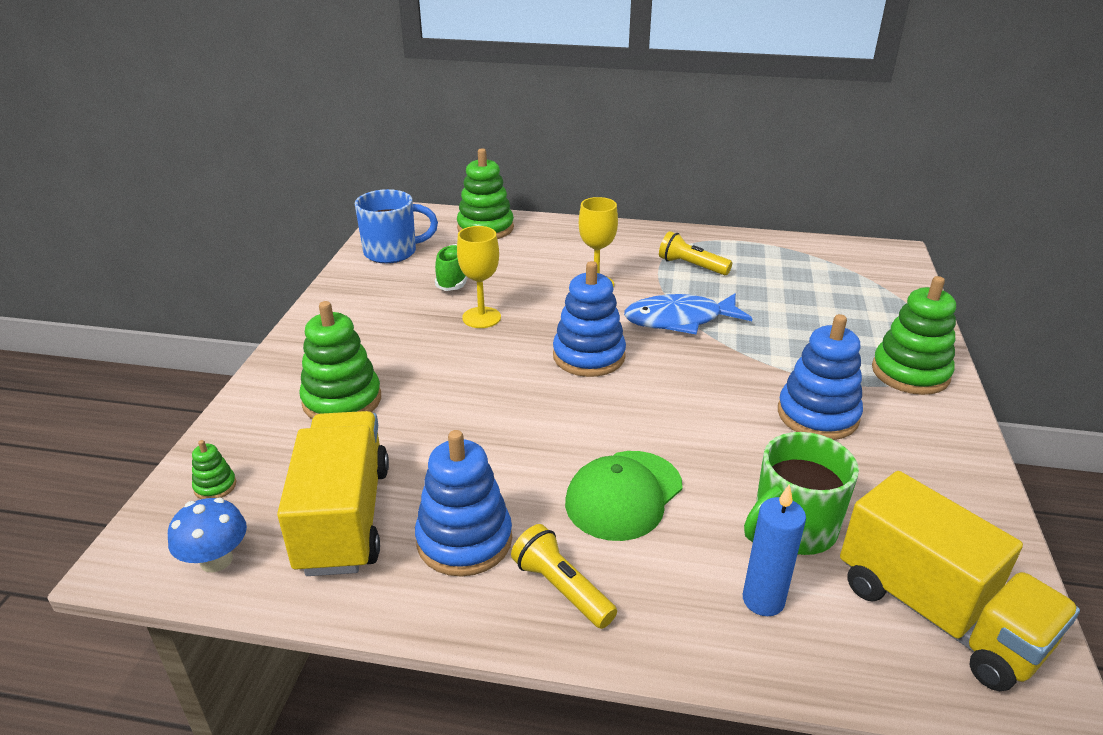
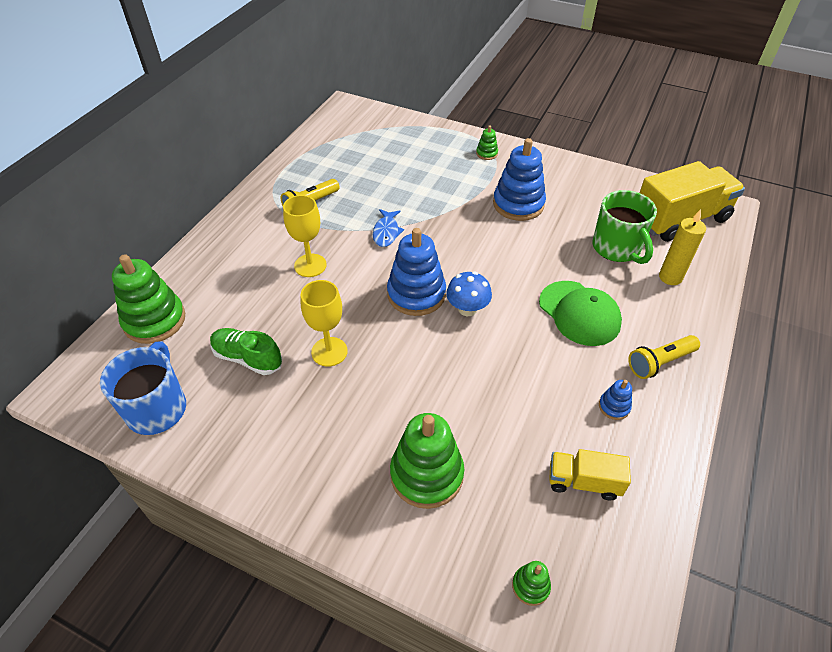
camera: 75 degrees left, 15 degrees up
blue mushroom [168,498,247,572] -> blue mushroom moved to [446,271,492,316]
yellow truck [277,411,389,576] -> yellow truck [549,449,631,501], size x0.52
blue stacking toy [415,430,512,577] -> blue stacking toy [599,380,632,420], size x0.46
blue fish [624,293,753,335] -> blue fish [373,209,404,247], size x0.57
blue candle [743,484,806,616] -> yellow candle [659,209,706,285]
green stacking toy [872,276,956,395] -> green stacking toy [476,126,498,160], size x0.46

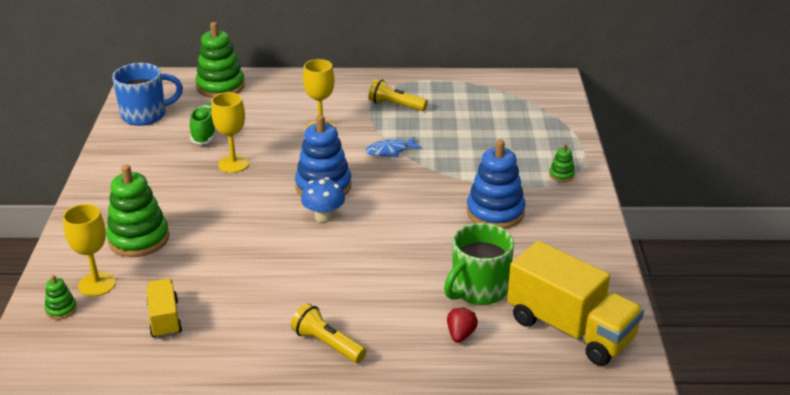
camera: 65 degrees right, 15 degrees down
green cap [539,281,622,346] -> none
blue stacking toy [599,380,632,420] -> none
yellow candle [659,209,706,285] -> red strawberry [447,307,478,343]
none -> yellow goblet [63,204,116,297]

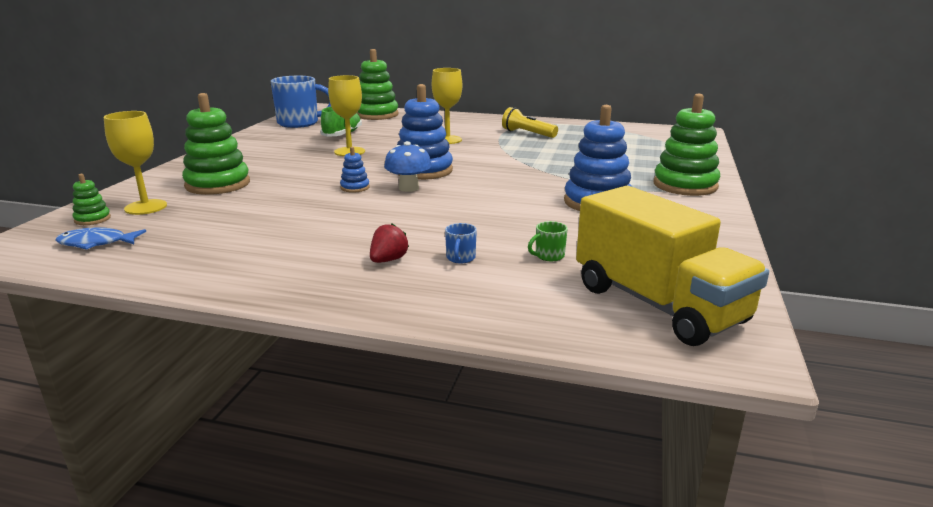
camera: 15 degrees right, 10 degrees down
yellow truck [146,278,182,338] -> none
yellow flashlight [291,303,366,363] -> none
blue fish [366,137,422,157] -> blue fish moved to [56,227,146,250]
green mug [444,223,514,305] -> green mug [528,221,568,261], size x0.41
red strawberry [447,307,478,343] -> red strawberry moved to [370,224,409,263]
green stacking toy [549,144,575,182] -> green stacking toy [654,94,720,196], size x2.18
none -> blue stacking toy [340,147,370,193]
none -> blue mug [445,223,477,264]

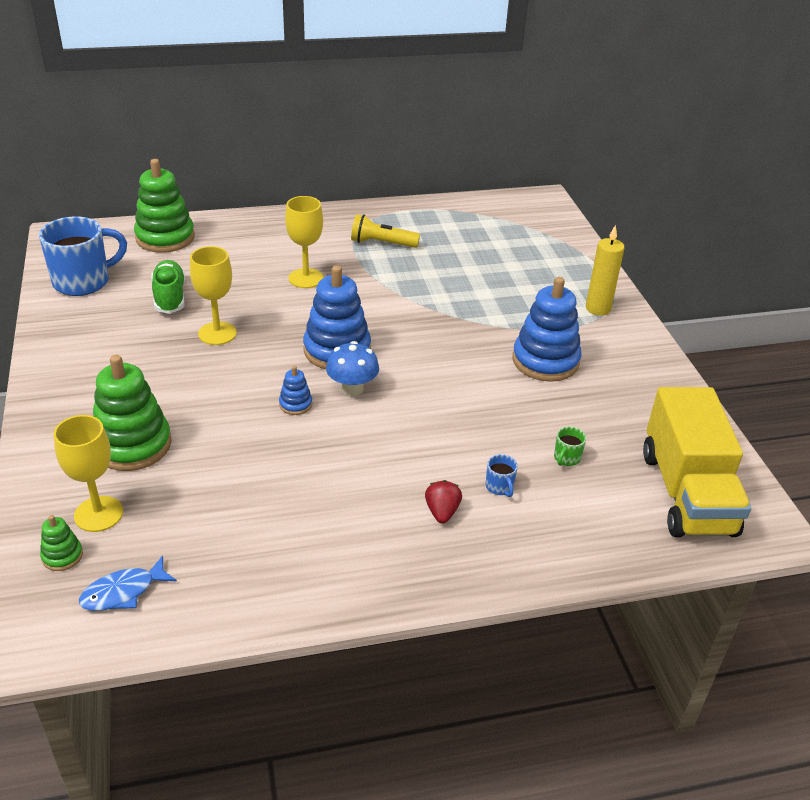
camera: 30 degrees left, 15 degrees up
yellow truck [576,186,769,346] -> yellow truck turned 60 degrees clockwise [643,387,751,538]
green stacking toy [654,94,720,196] -> yellow candle [586,225,625,316]

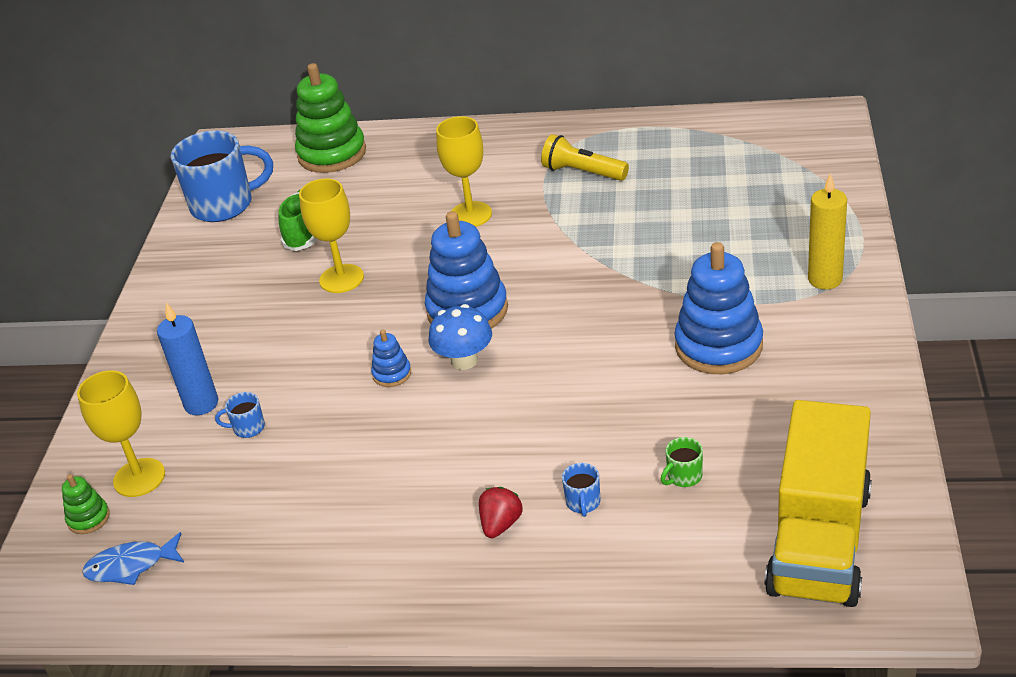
camera: 25 degrees right, 0 degrees up
green stacking toy [93,355,172,471] -> blue candle [157,303,218,415]
none -> blue mug [215,392,265,438]

